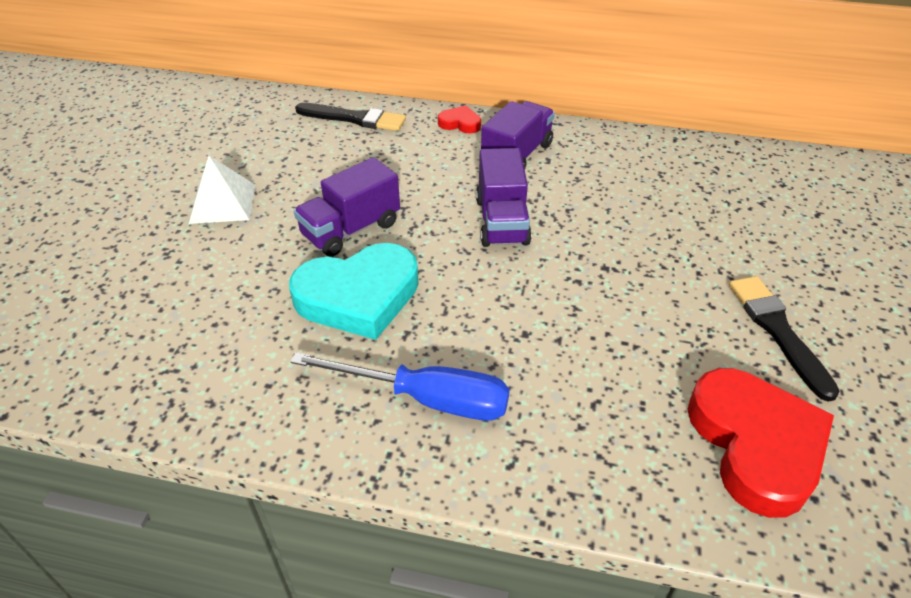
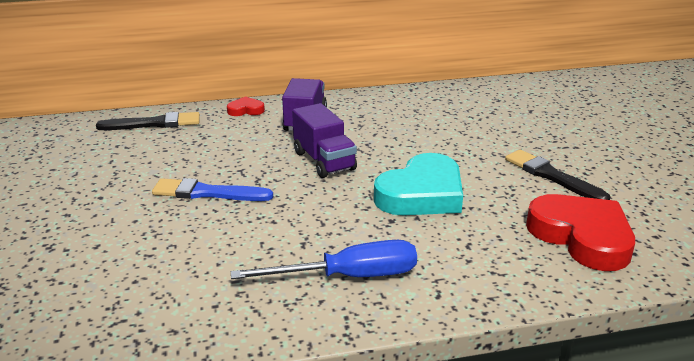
camera: 25 degrees left, 15 degrees down
white pyramid [189,156,255,224] -> none
turquoise heart [289,243,419,340] -> turquoise heart moved to [374,153,463,215]
purple truck [294,157,400,257] -> blue brush [152,178,273,201]

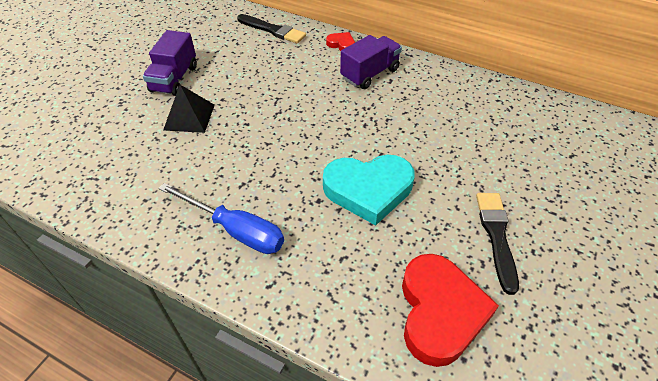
camera: 40 degrees right, 20 degrees up
blue brush [152,178,273,201] -> none
purple truck [292,103,357,178] -> purple truck moved to [143,30,197,96]
none -> black pyramid [163,85,215,133]

